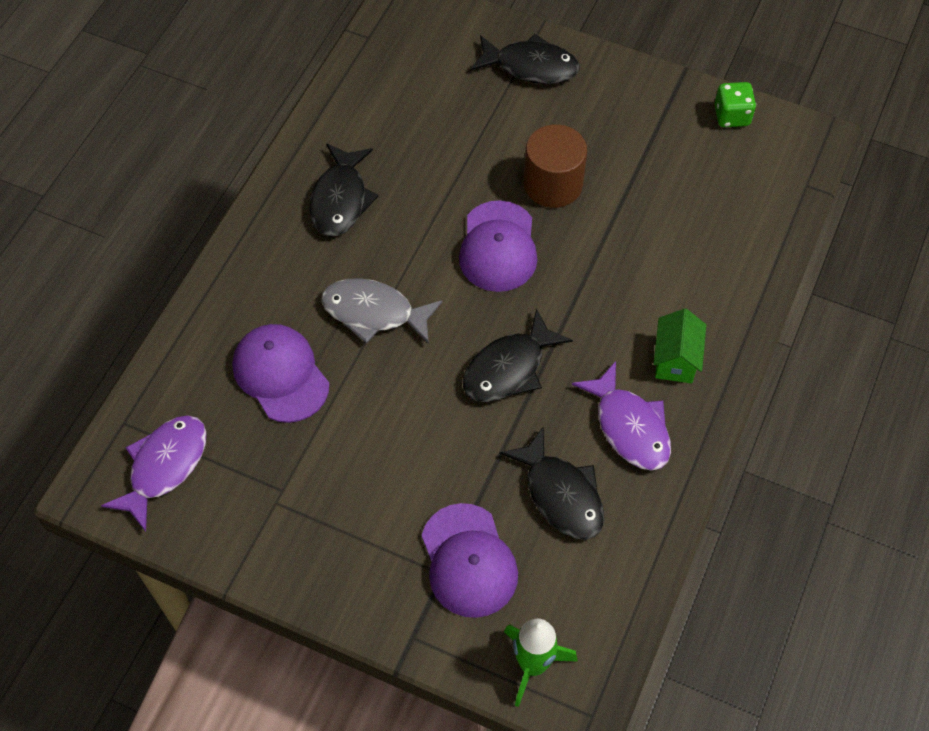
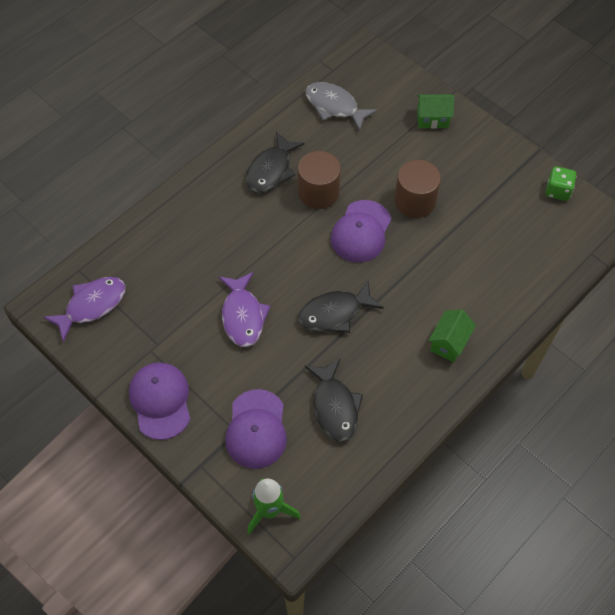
camera: 20 degrees right, 0 degrees up
purple cap [232,324,329,423] -> purple cap moved to [129,362,190,440]
grey fish [321,278,443,344] -> grey fish moved to [305,82,378,131]
black fish [470,34,580,84] -> green house [417,94,454,129]
purple fish [572,361,671,471] -> purple fish moved to [219,272,271,347]
none -> brown cylinder [298,151,341,209]

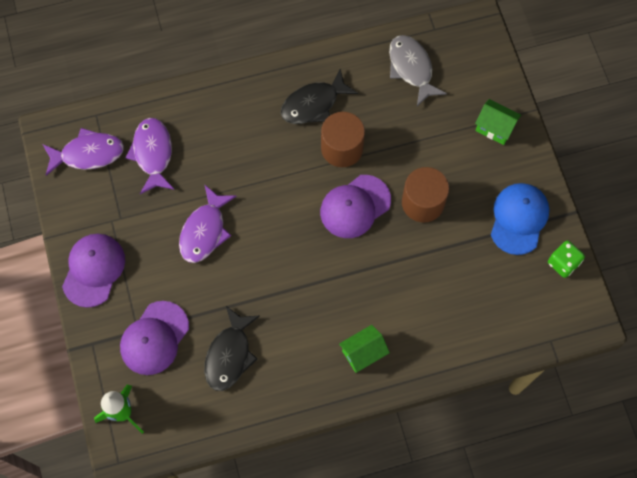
camera: 30 degrees right, 10 degrees up
black fish [298,281,384,333] -> none
none -> purple fish [126,118,175,194]
none -> blue cap [491,183,549,255]

